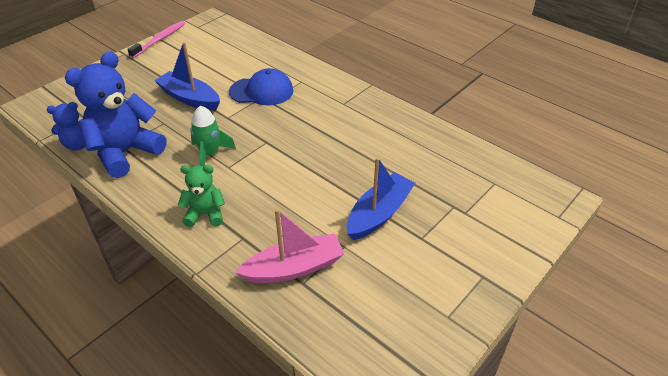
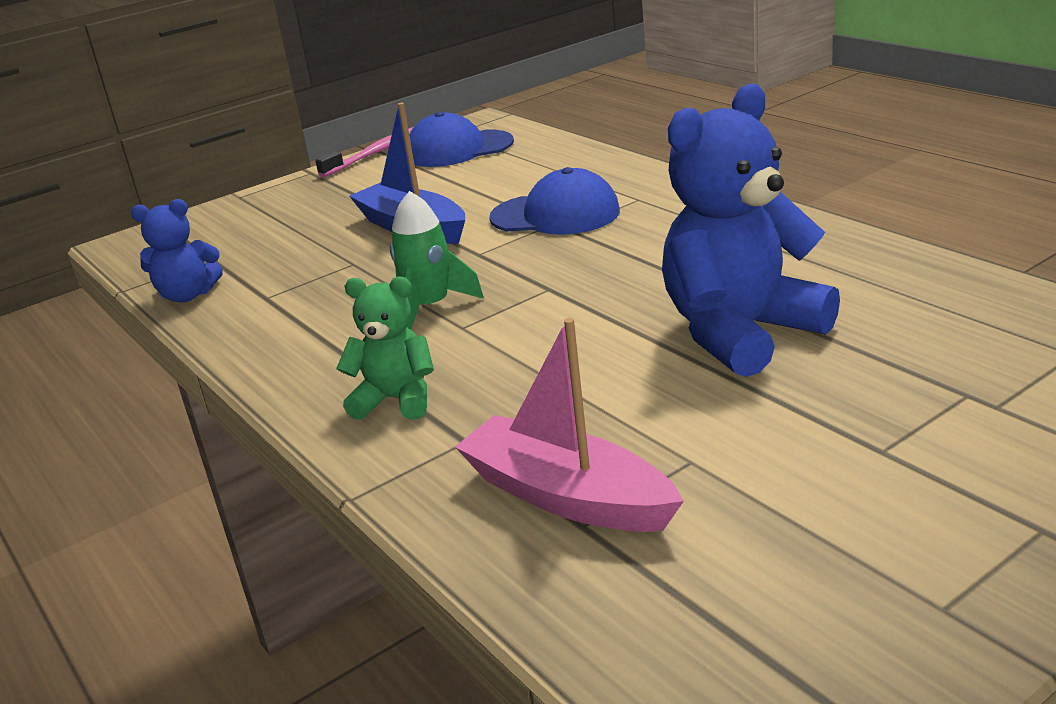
camera: 15 degrees right, 15 degrees down
blue teddy bear [65,51,166,178] -> blue teddy bear moved to [662,84,840,377]
pink boat [235,209,344,283] -> pink boat turned 135 degrees counterclockwise [455,318,684,532]
blue boat [347,157,415,240] -> none
none -> blue cap [409,111,514,167]

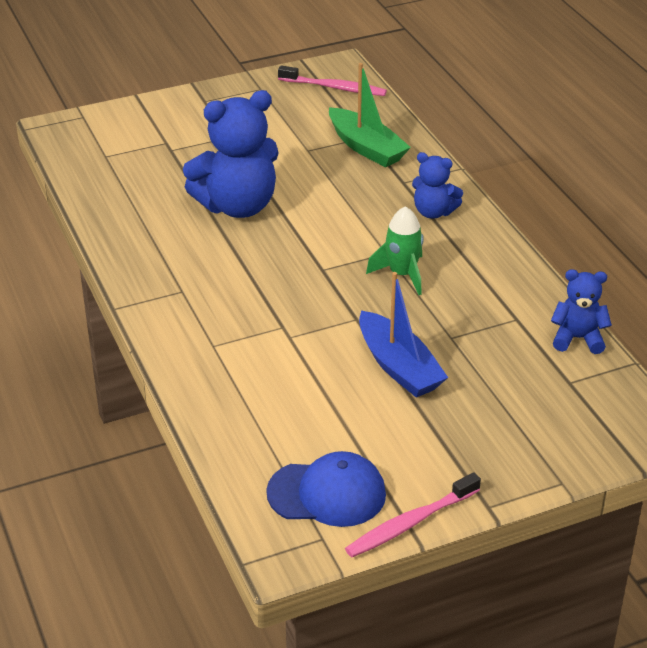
camera: 170 degrees left, 10 degrees up
green teddy bear [336,276,434,420] -> blue teddy bear [412,152,463,219]
pink boat [455,318,684,532] -> green boat [329,63,411,167]
blue cap [489,167,620,235] -> none
none -> pink toothbrush [278,65,387,96]

